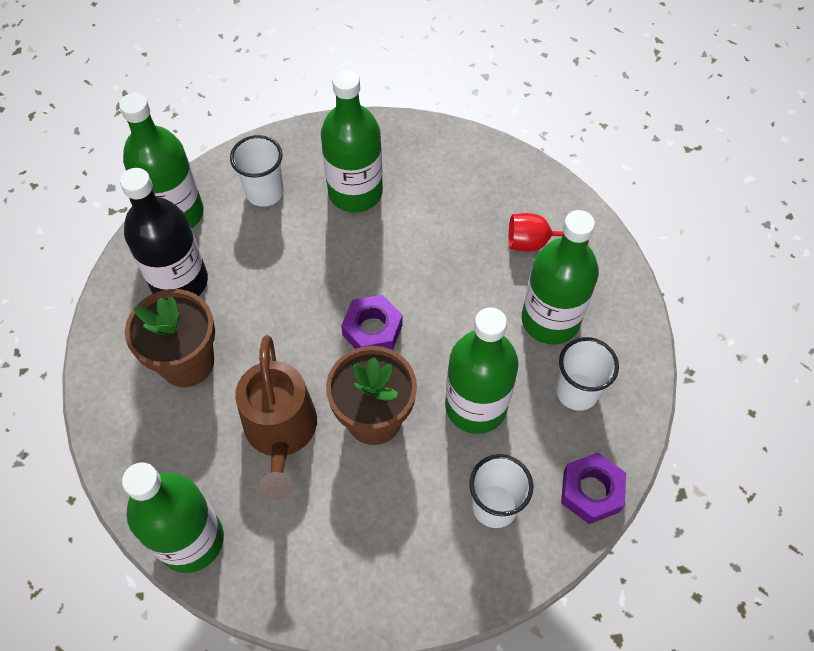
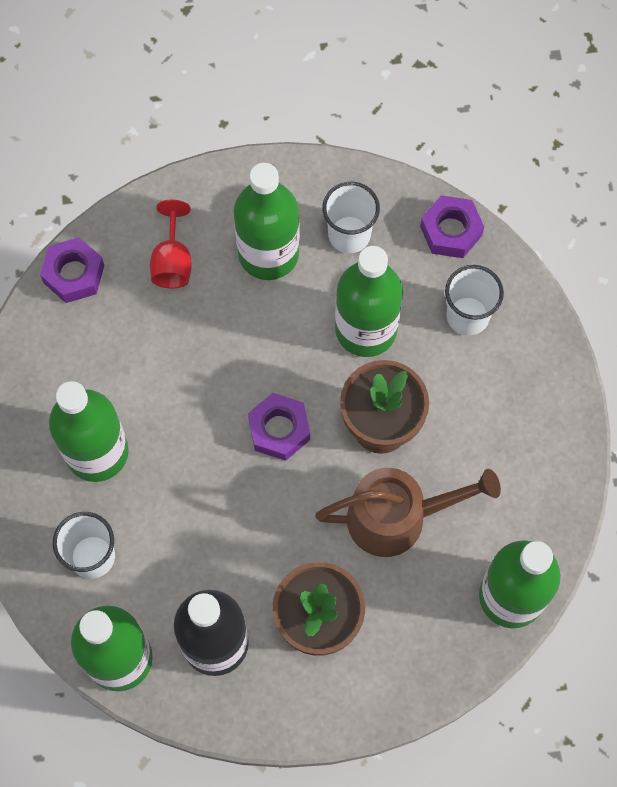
camera: 90 degrees left, 10 degrees up
none -> purple nut [40,237,104,303]

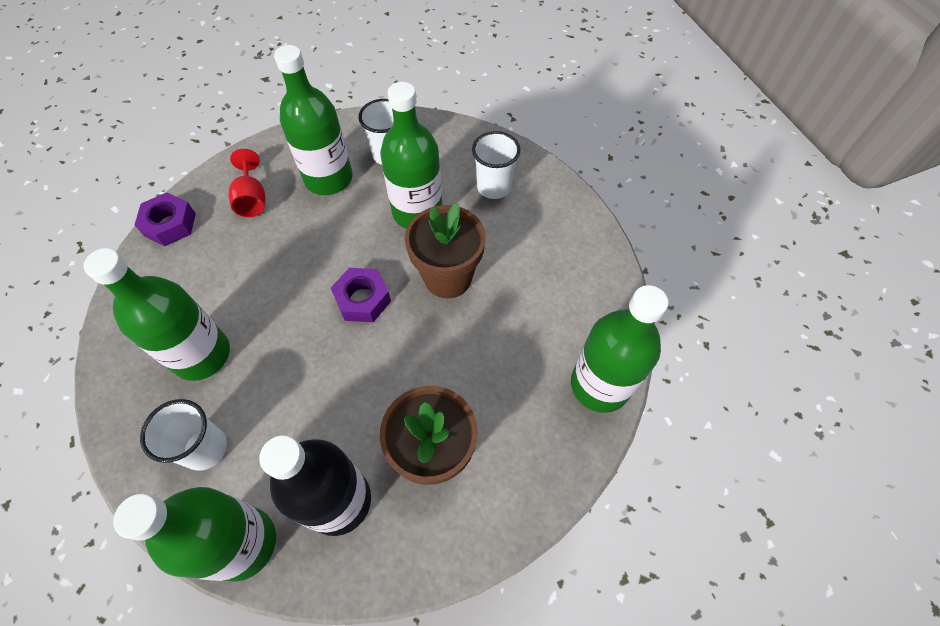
camera: 15 degrees left, 10 degrees down
brown watering can [315,468,501,557] -> none
purple nut [420,195,484,258] -> none

